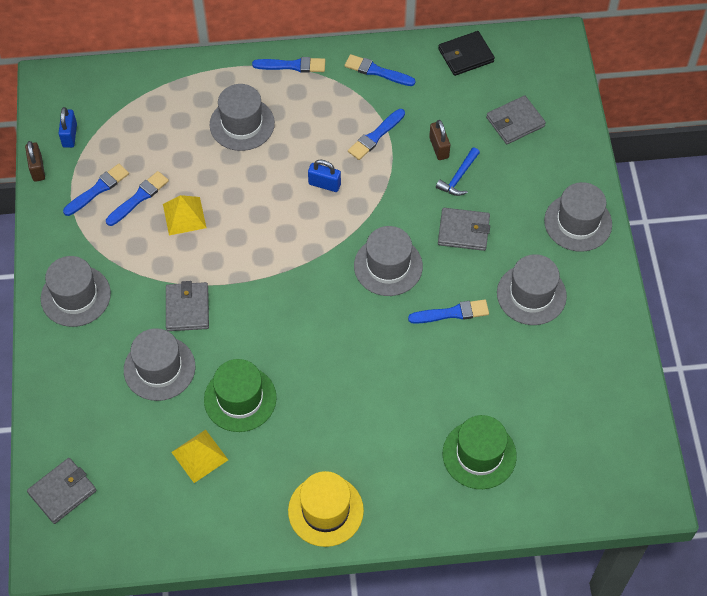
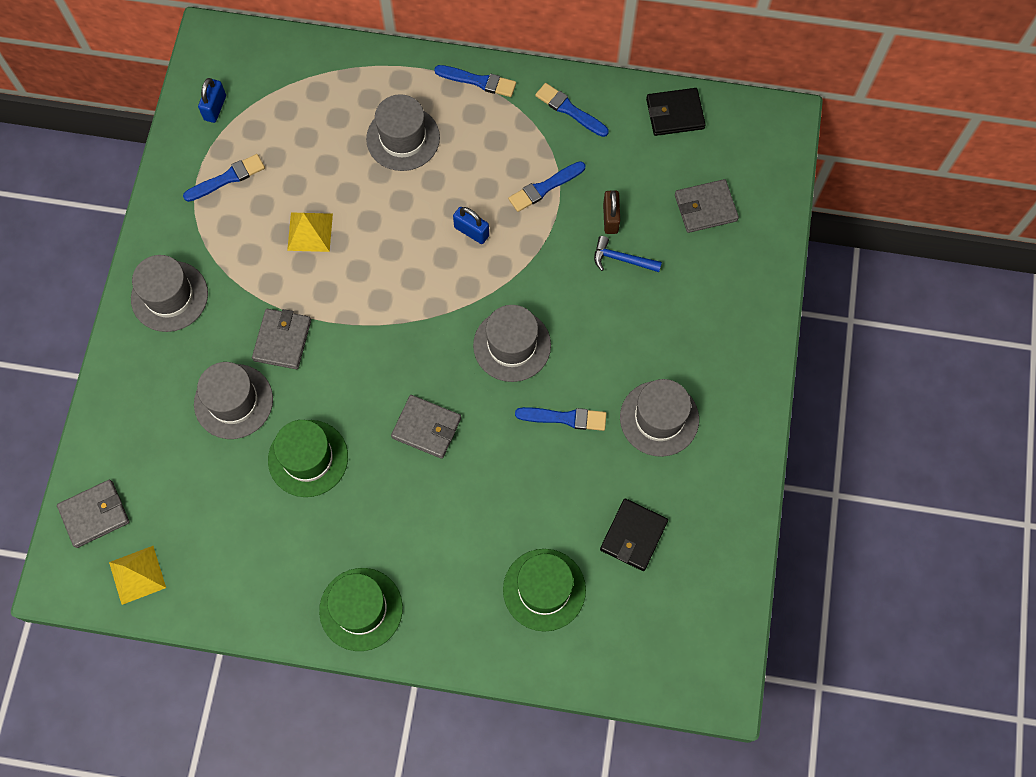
camera: 15 degrees right, 10 degrees up
brown padlock [25,141,45,182] -> none
blue brush [106,171,169,226] -> none
yellow pyramid [171,430,228,483] -> yellow pyramid moved to [109,546,166,605]
yellow hat [288,471,364,547] -> green hat [319,568,403,651]
blue hammer [436,147,480,196] -> blue hammer turned 60 degrees clockwise [594,236,662,272]
grey wallet [438,208,490,251] -> grey wallet moved to [391,395,461,459]
grey hat [544,182,612,252] -> none
none -> black wallet [600,499,668,571]

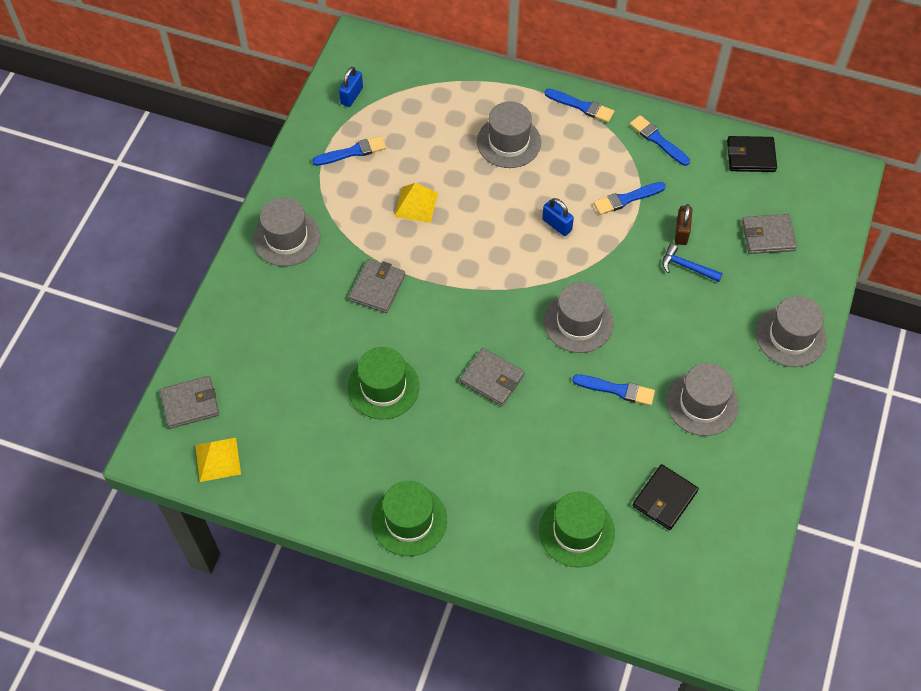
camera: 10 degrees right, 10 degrees down
grey hat [194,362,273,439] -> grey hat moved to [756,296,827,367]

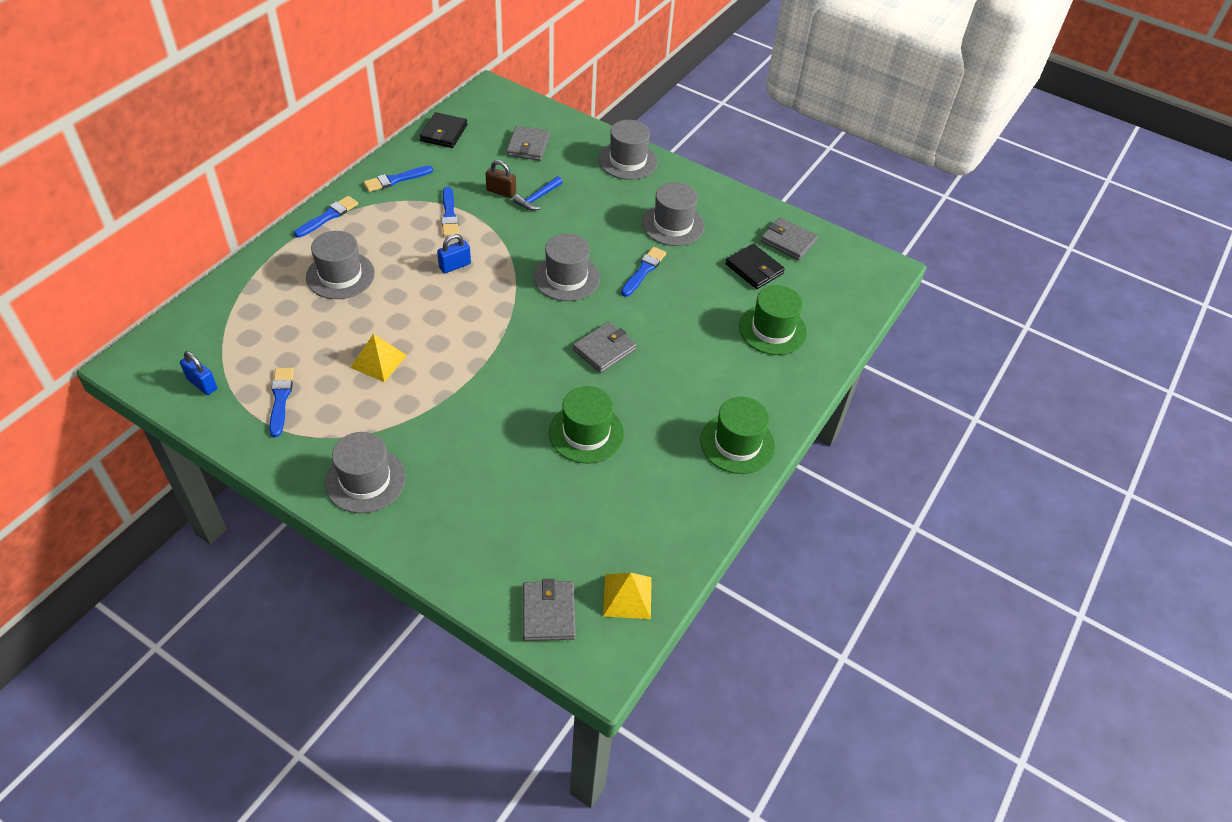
camera: 80 degrees left, 10 degrees down
grey wallet [349,259,405,313] -> grey wallet moved to [761,217,818,260]

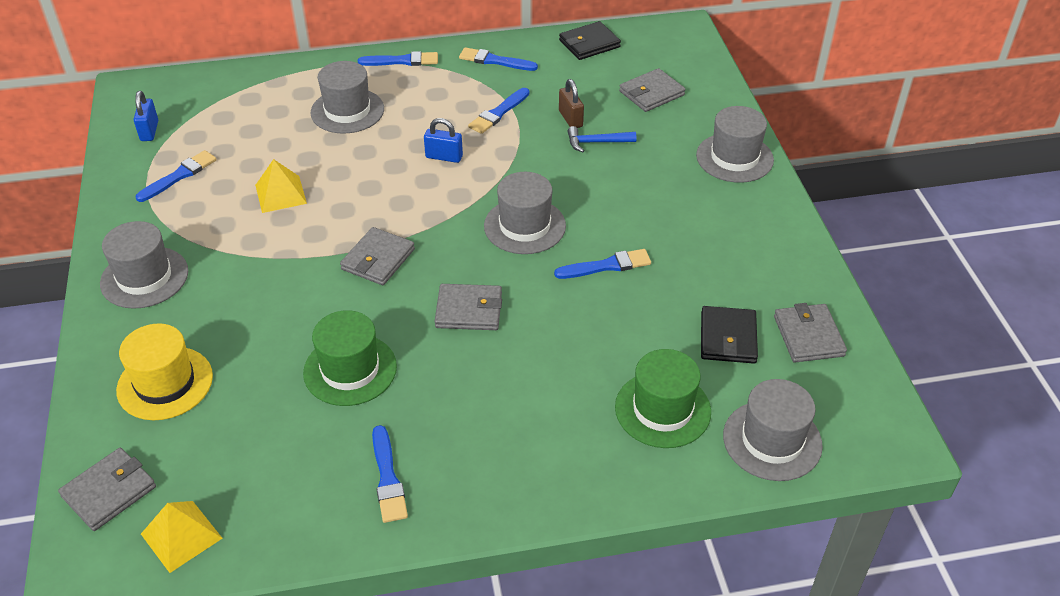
camera: 50 degrees right, 5 degrees down
grey hat [642,182,705,246] -> grey hat moved to [723,379,823,481]
green hat [700,397,775,474] -> none
none -> yellow hat [116,323,213,420]
none -> grey wallet [340,227,415,285]
none -> blue brush [372,425,408,523]

